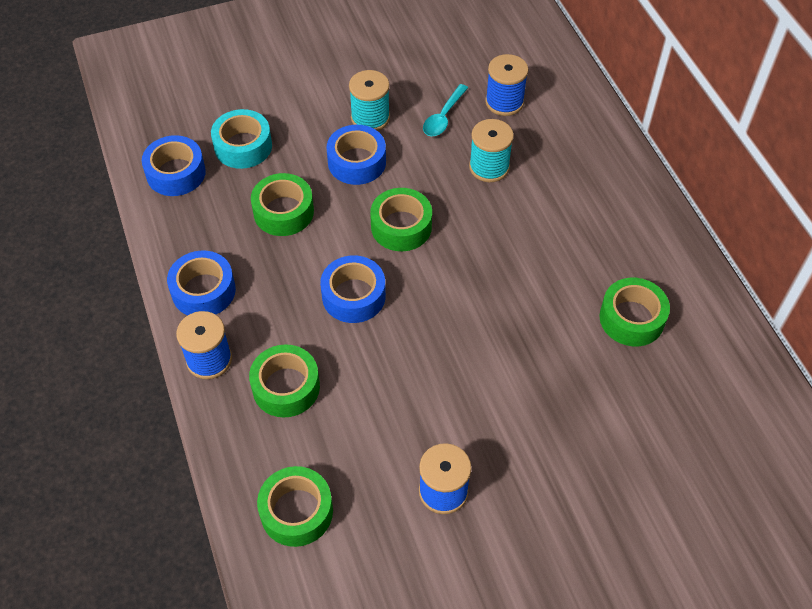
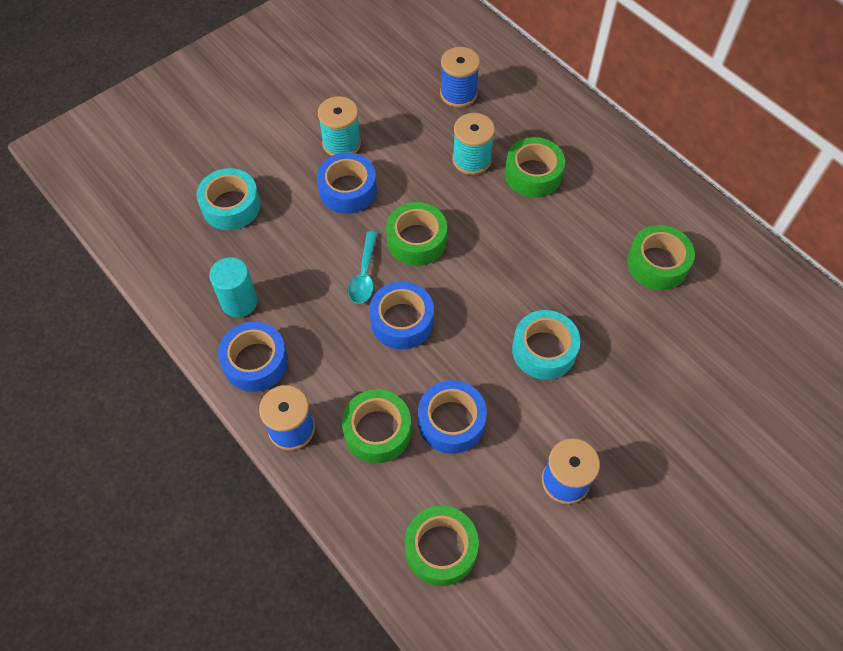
camera: 20 degrees left, 5 degrees up
blue tape [142,135,206,196] -> blue tape moved to [418,380,487,454]
green tape [251,173,314,236] -> green tape moved to [505,137,565,198]
turquoise spoon [423,84,468,136] -> turquoise spoon moved to [348,231,378,304]
none -> turquoise cylinder [209,257,258,317]
none -> turquoise tape [512,310,580,380]

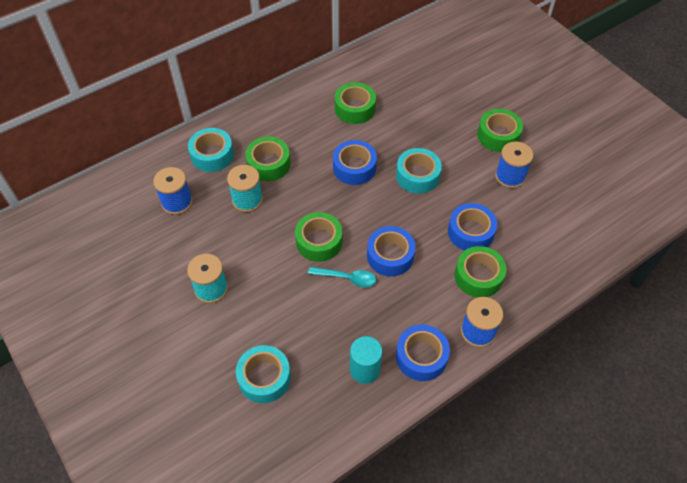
camera: 85 degrees left, 5 degrees down
blue tape [317,152,377,214] -> blue tape moved to [333,140,377,185]
green tape [405,506,479,586] -> green tape moved to [477,109,523,152]
none -> turquoise tape [188,128,234,172]

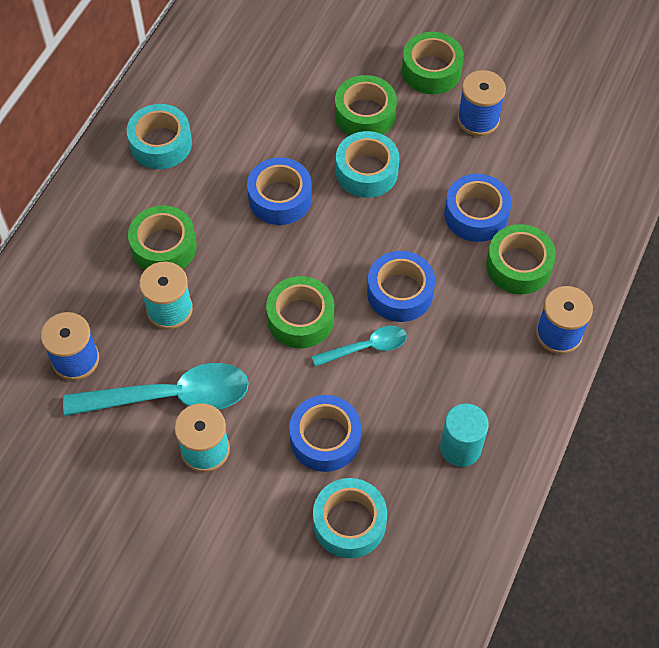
camera: 30 degrees left, 5 degrees up
turquoise tape [188,128,234,172] -> turquoise tape moved to [127,104,192,169]
green tape [335,82,376,124] -> green tape moved to [335,75,397,136]
blue tape [396,325,450,381] -> blue tape moved to [289,395,361,472]
none -> turquoise spoon [63,363,249,416]

